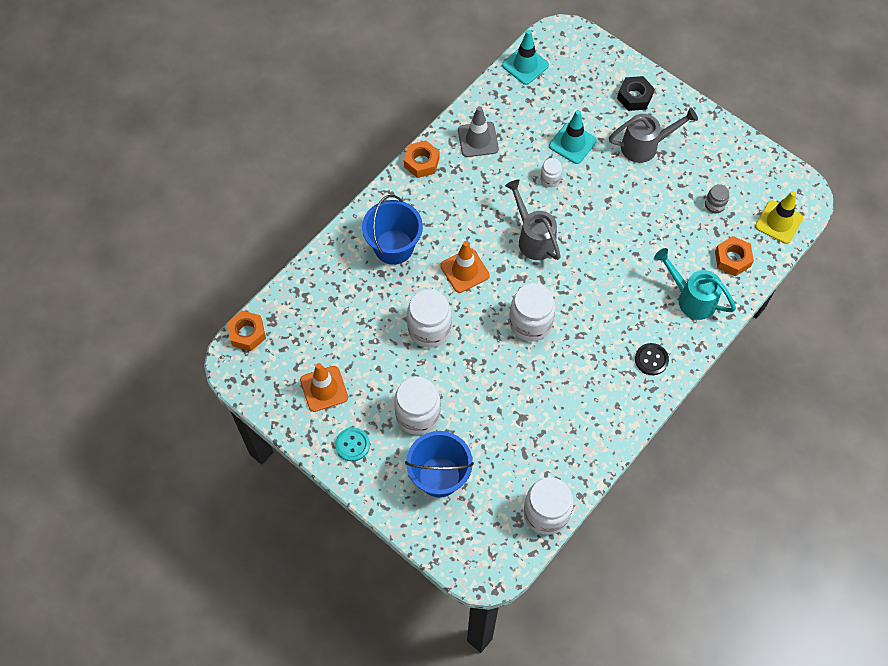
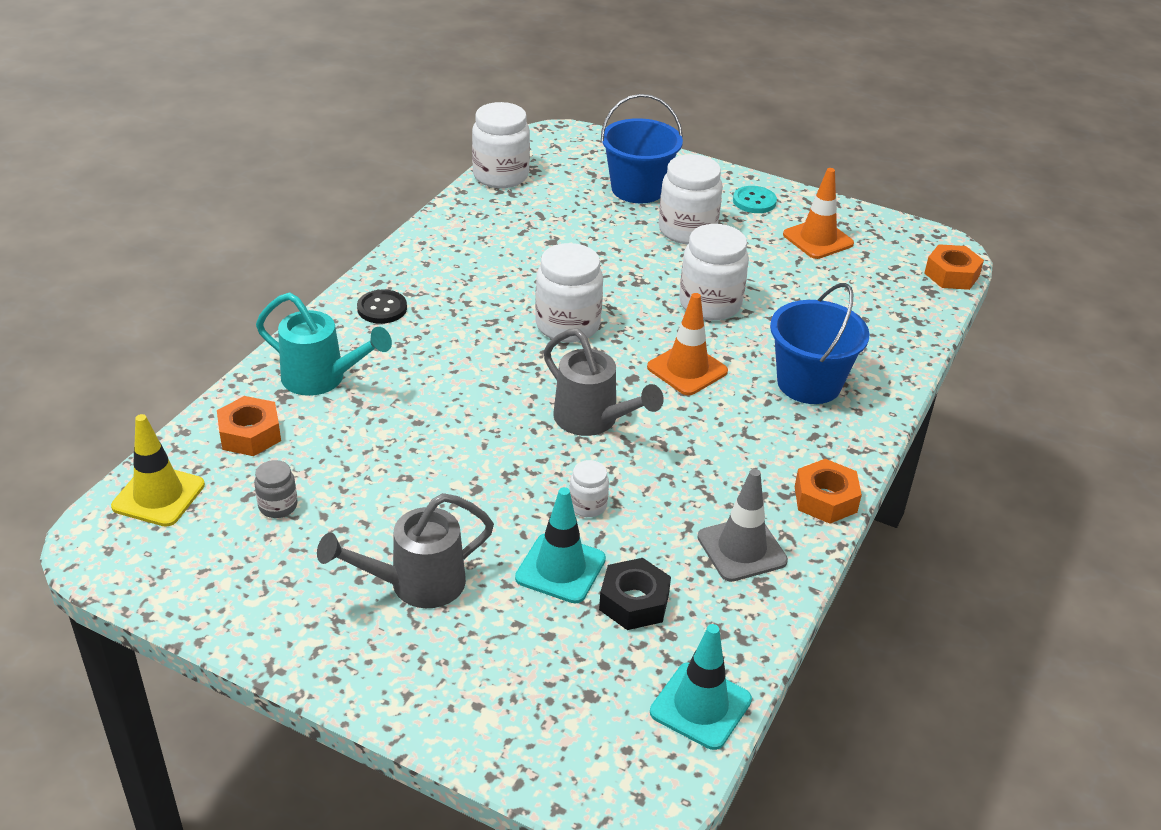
camera: 165 degrees right, 25 degrees down
black nut [617,76,655,111] -> black nut moved to [599,558,671,630]

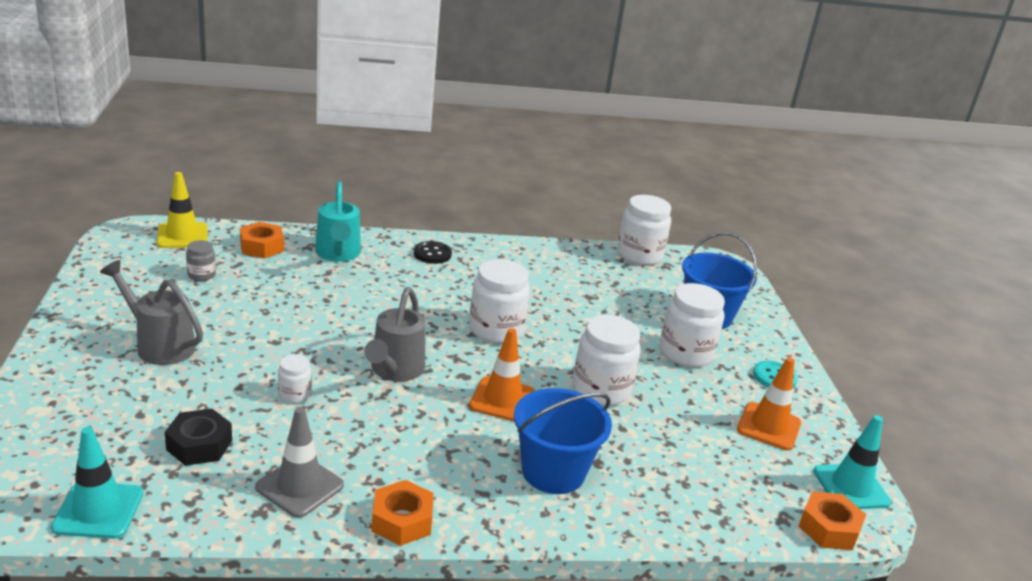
camera: 55 degrees right, 10 degrees down
turquoise traffic cone [515,487,606,603] -> turquoise traffic cone moved to [813,415,891,509]

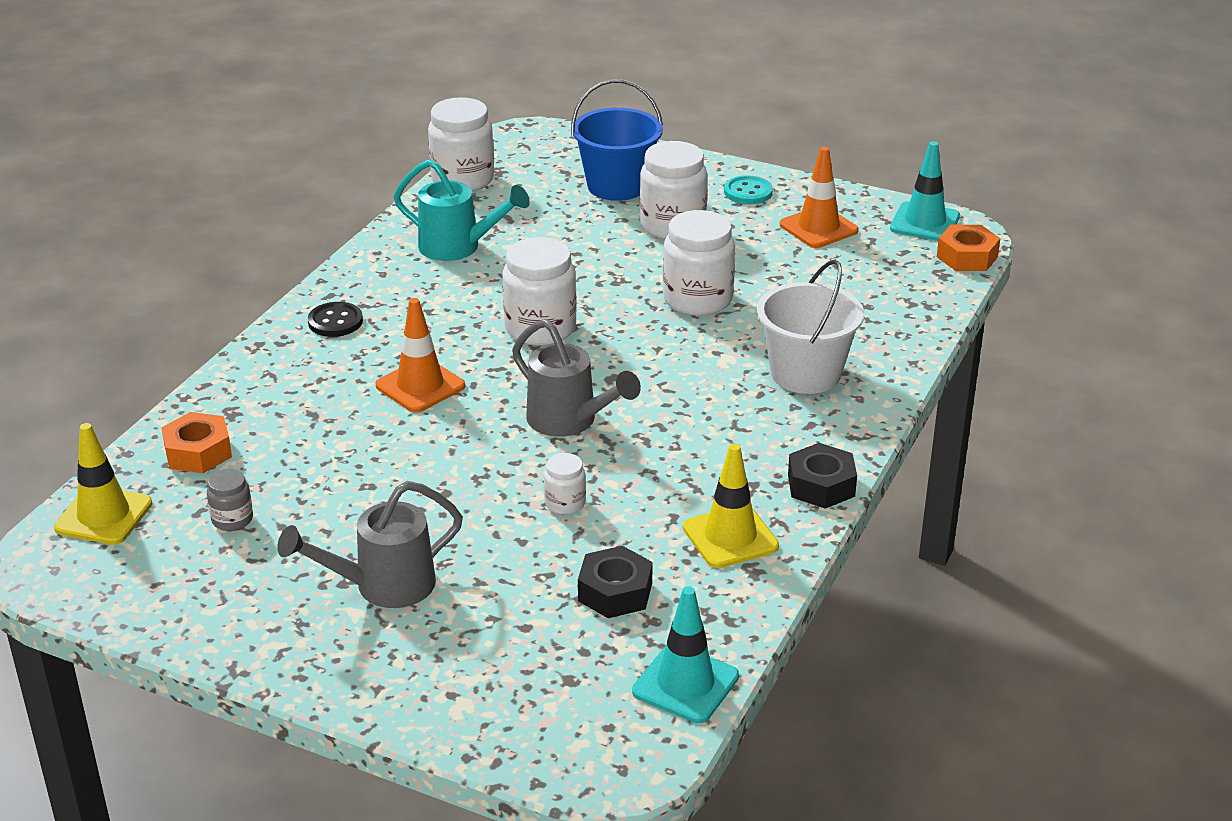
camera: 55 degrees left, 5 degrees up
grey traffic cone [255,407,344,518] -> yellow traffic cone [683,444,779,568]
turquoise watering can [315,181,361,262] -> turquoise watering can moved to [393,159,530,261]
orange nut [371,480,434,546] -> black nut [788,443,857,509]
orange traffic cone [469,328,535,422] -> orange traffic cone moved to [376,298,465,412]
blue bucket [514,388,612,494] -> white bucket [757,260,864,394]

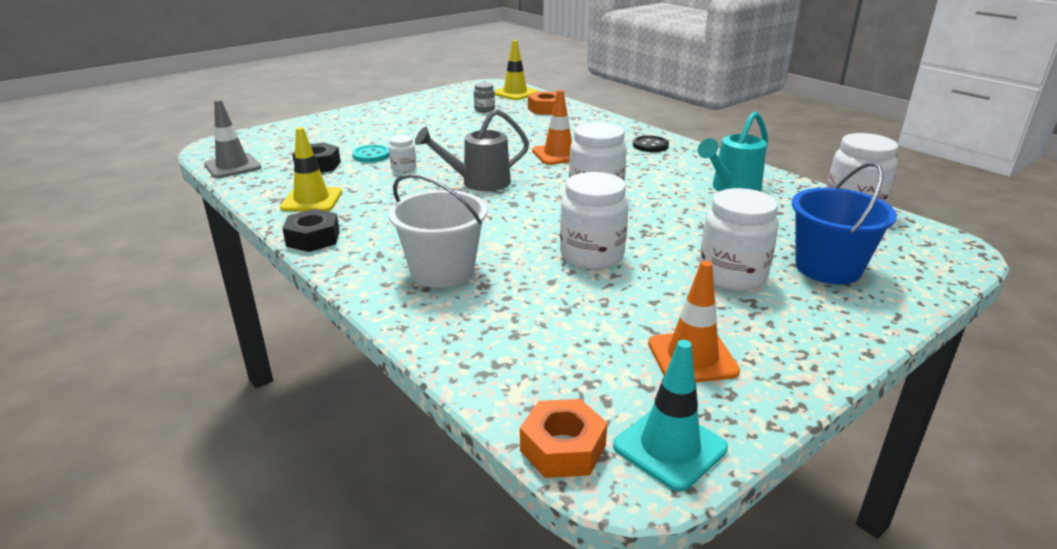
camera: 115 degrees right, 5 degrees down
grey watering can [277,481,463,608] -> none
turquoise traffic cone [632,586,739,723] -> grey traffic cone [204,99,261,178]
turquoise button [724,175,773,204] -> turquoise button moved to [352,145,389,162]

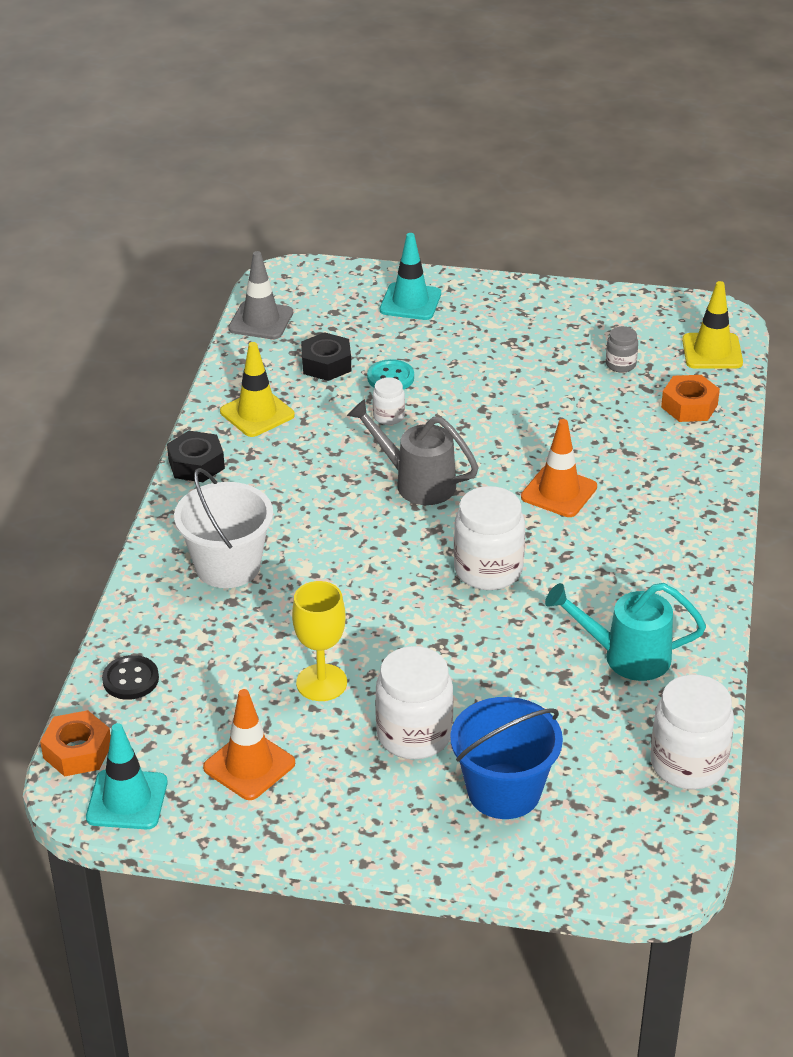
camera: 50 degrees right, 10 degrees up
white jar [560,172,628,269] -> none
black button [633,136,669,152] -> black button moved to [102,655,159,700]
none -> yellow goblet [292,581,347,701]
none -> turquoise traffic cone [380,233,441,320]

